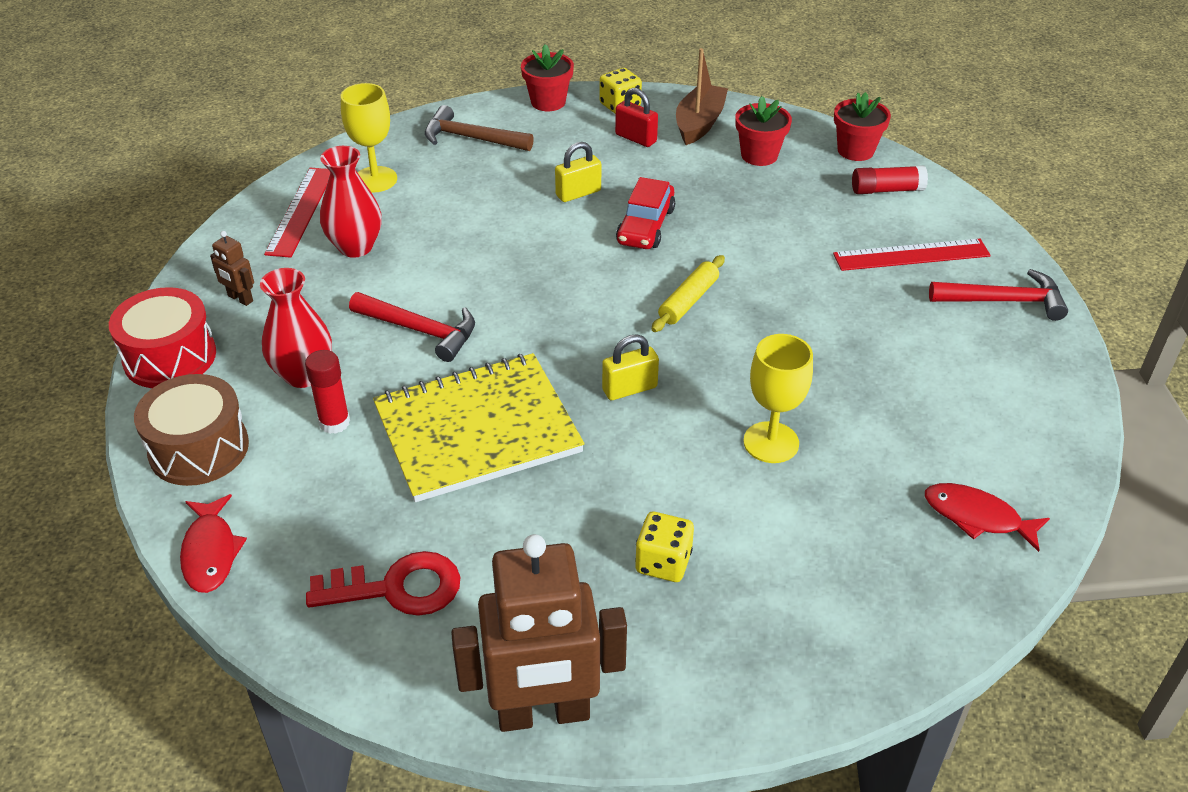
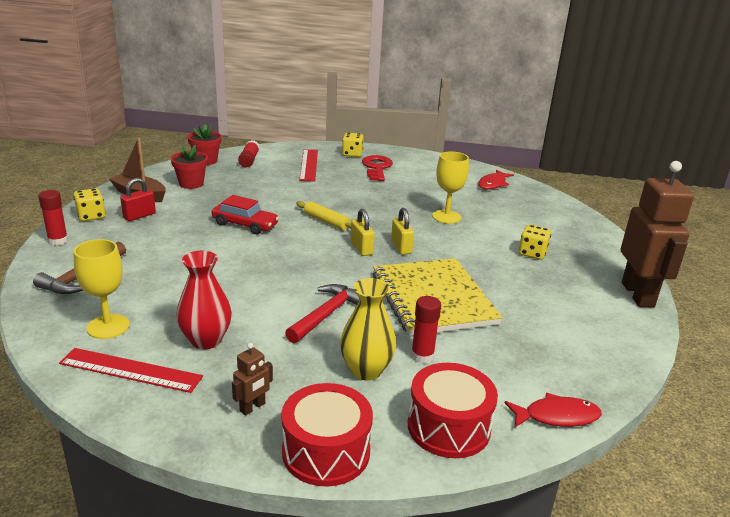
camera: 85 degrees left, 15 degrees down
brown drum [134,374,249,486] -> red drum [408,363,498,458]
red vase [260,268,332,388] -> yellow vase [340,278,396,380]
red key [306,551,460,616] -> red key moved to [362,155,393,181]
red flower pot [521,44,574,111] -> red glue stick [38,190,68,246]
yellow padlock [555,142,601,202] -> yellow padlock moved to [351,209,375,256]
red hammer [929,269,1068,321] -> yellow dice [342,133,364,157]

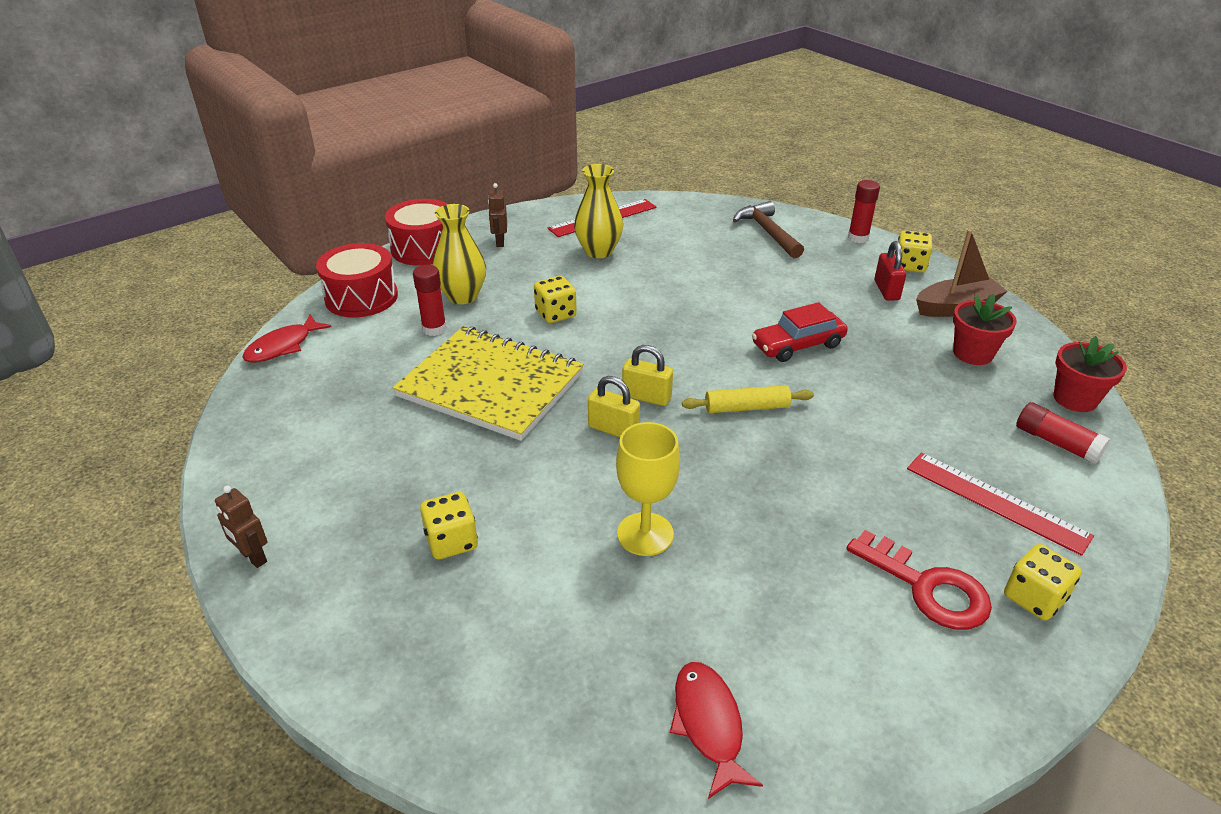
camera: 135 degrees right, 10 degrees up
yellow goblet [73,239,130,339] -> none
red vase [176,251,232,349] -> yellow vase [574,164,623,258]
red hammer [285,284,360,343] -> yellow dice [534,276,577,323]
brown robot [621,161,694,308] -> brown robot [215,486,267,568], size x0.42

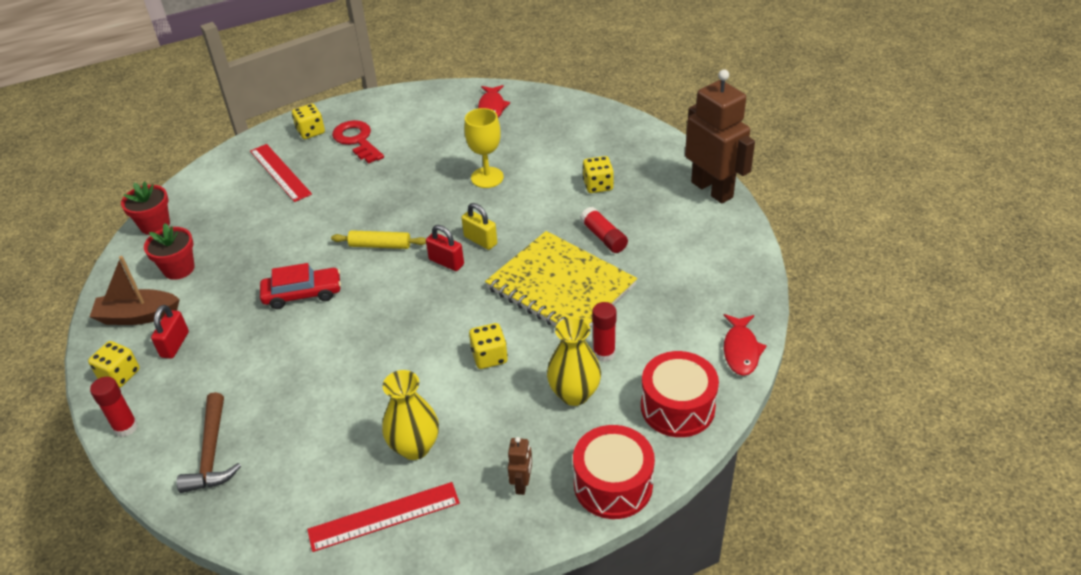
camera: 165 degrees left, 5 degrees up
brown robot [215,486,267,568] -> brown robot [685,69,755,204], size x2.40
red fish [242,314,331,363] -> red fish turned 135 degrees clockwise [723,314,767,376]
yellow padlock [622,345,673,406] -> red padlock [426,225,464,271]
red glue stick [1016,402,1110,464] -> red glue stick moved to [580,207,628,253]

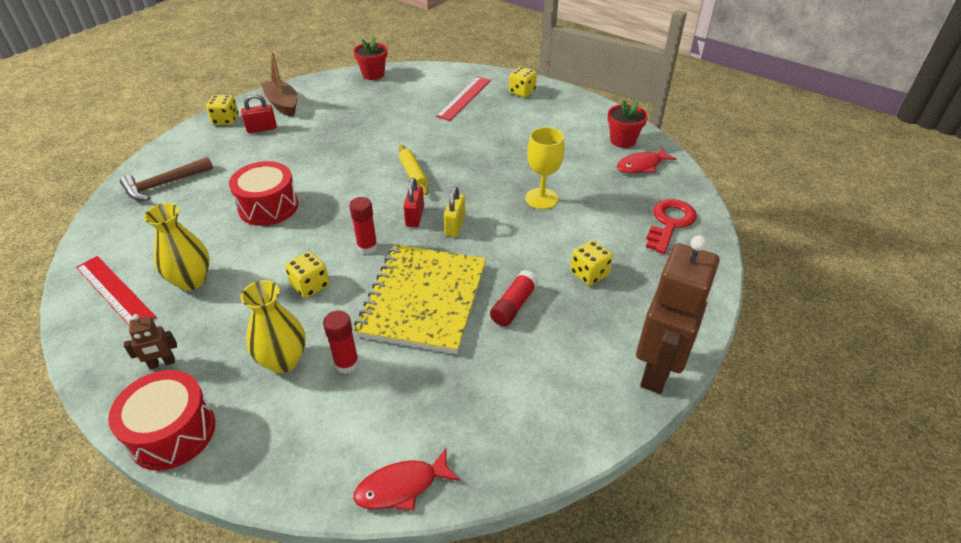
camera: 60 degrees right, 0 degrees up
red glue stick [90,377,138,437] -> red glue stick moved to [349,197,378,254]
red flower pot [144,223,195,280] -> red flower pot moved to [608,100,648,148]
red car [260,263,341,309] -> none
red key [332,120,384,164] -> red key moved to [646,199,697,254]
red drum [641,351,719,437] -> red drum moved to [229,161,299,226]

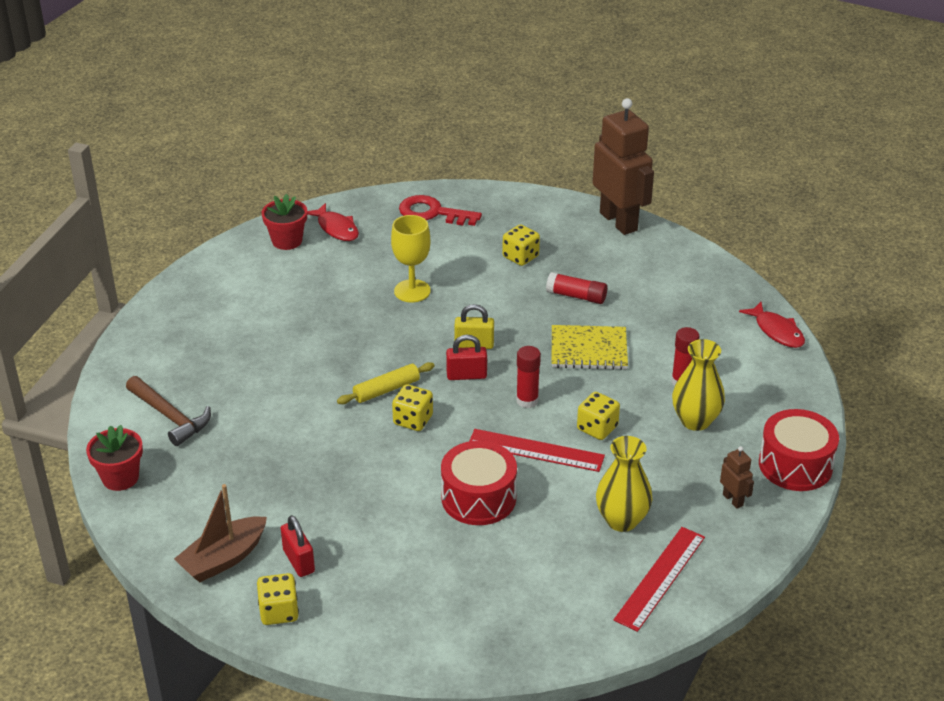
camera: 100 degrees left, 5 degrees down
brown hammer [120,157,213,201] -> brown hammer moved to [126,376,211,446]
yellow notebook [354,245,486,354] -> yellow notebook [552,325,628,370], size x0.62
red ruler [436,77,491,121] -> red ruler moved to [469,429,605,472]
yellow dice [509,67,537,97] -> yellow dice moved to [392,384,433,431]
brown robot [636,235,720,394] -> brown robot turned 45 degrees clockwise [593,98,654,235]

